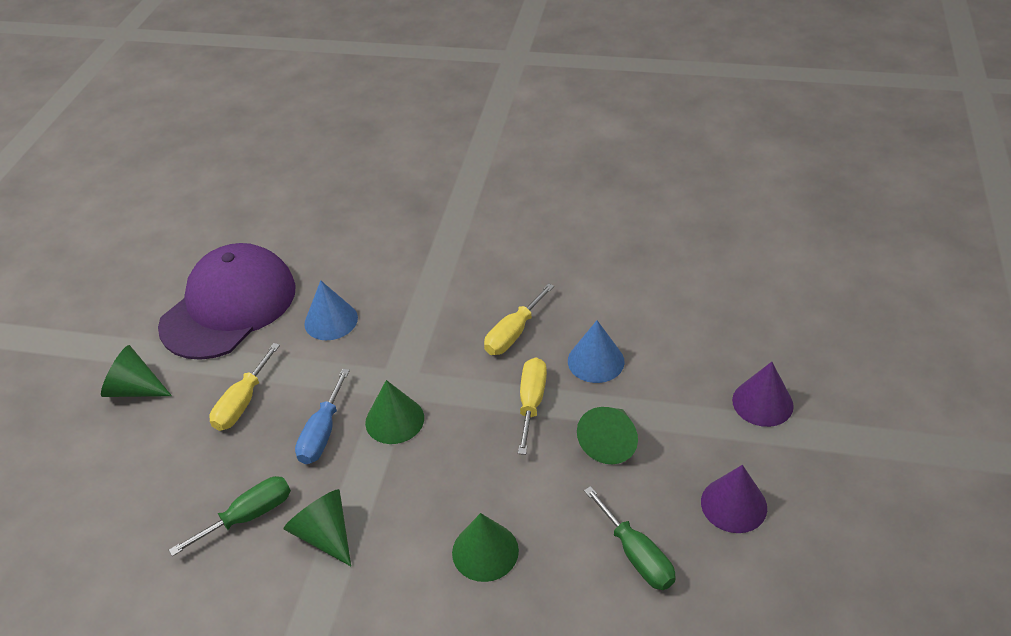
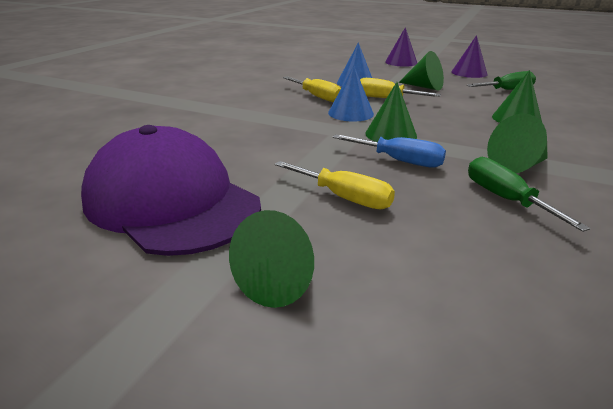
camera: 80 degrees left, 15 degrees down
blue cone [304,280,358,340] -> blue cone moved to [328,65,374,122]

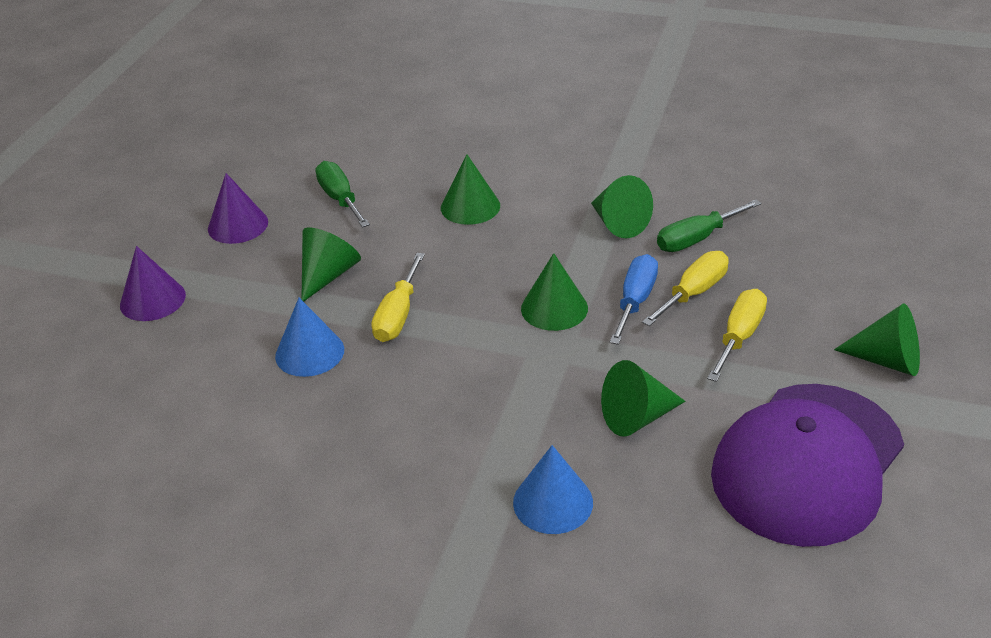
camera: 95 degrees left, 10 degrees up
yellow screwdriver [283,76,341,102] -> yellow screwdriver moved to [642,251,729,326]
blue cone [328,65,374,122] -> blue cone moved to [513,445,593,534]
none -> green cone [601,360,685,437]

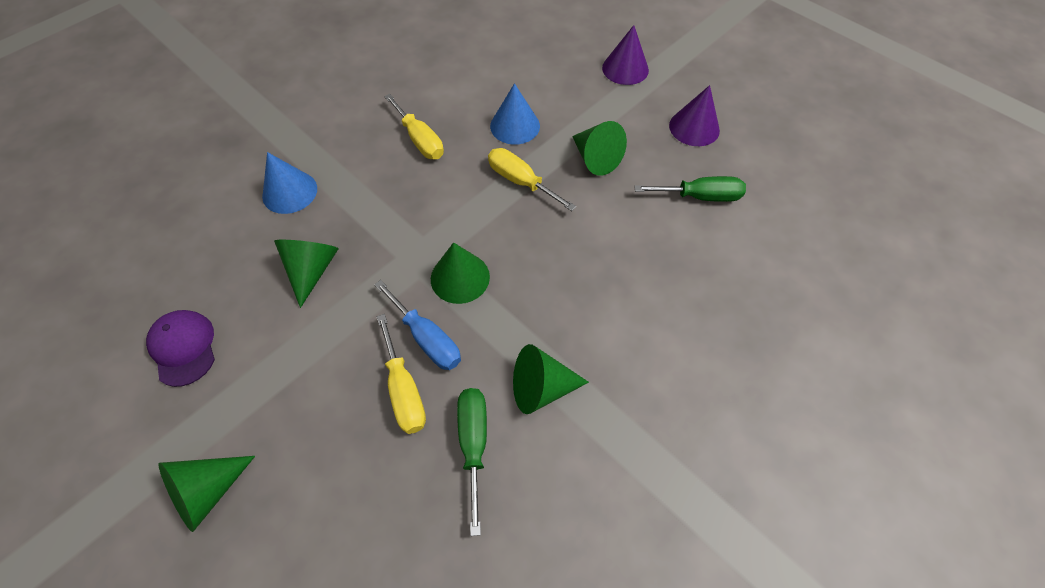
camera: 115 degrees right, 20 degrees up
green cone [441,154,500,225] -> none
yellow screwdriver [707,289,767,382] -> yellow screwdriver moved to [384,94,444,159]
purple cap [711,384,904,547] -> purple cap [146,310,215,387], size x0.46

